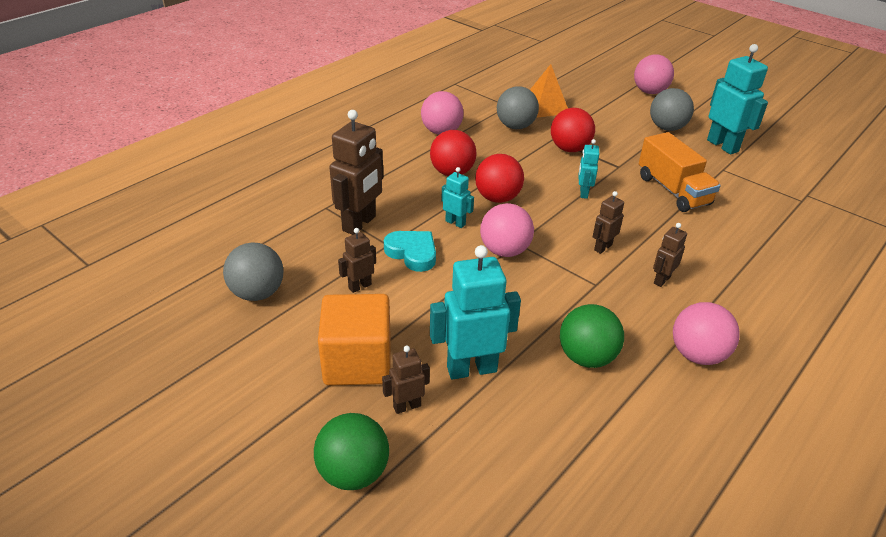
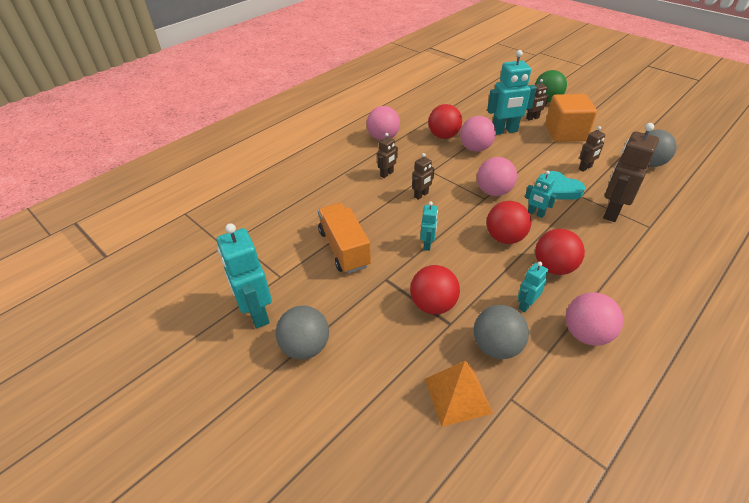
camera: 175 degrees left, 5 degrees up
green ball [560,304,624,368] -> red ball [428,104,462,139]
pink ball [634,55,674,94] -> pink ball moved to [460,116,496,152]
none -> turquoise robot [518,262,548,312]

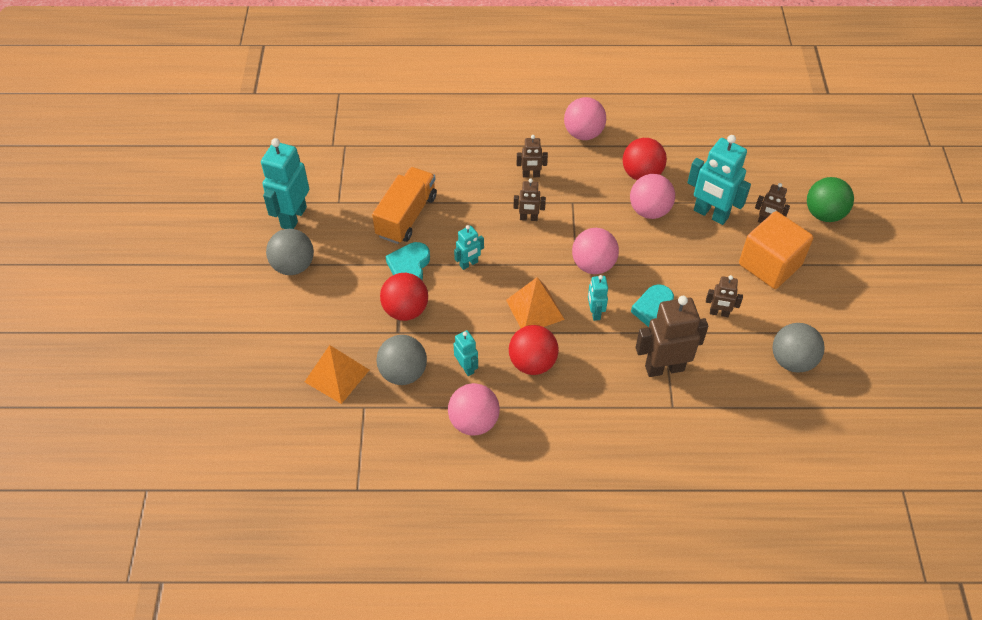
camera: 45 degrees right, 10 degrees up
red ball [486,201,531,244] -> orange pyramid [506,277,565,328]
turquoise robot [518,262,548,312] -> turquoise robot turned 60 degrees clockwise [453,330,478,376]
none -> turquoise heart [385,242,430,280]

